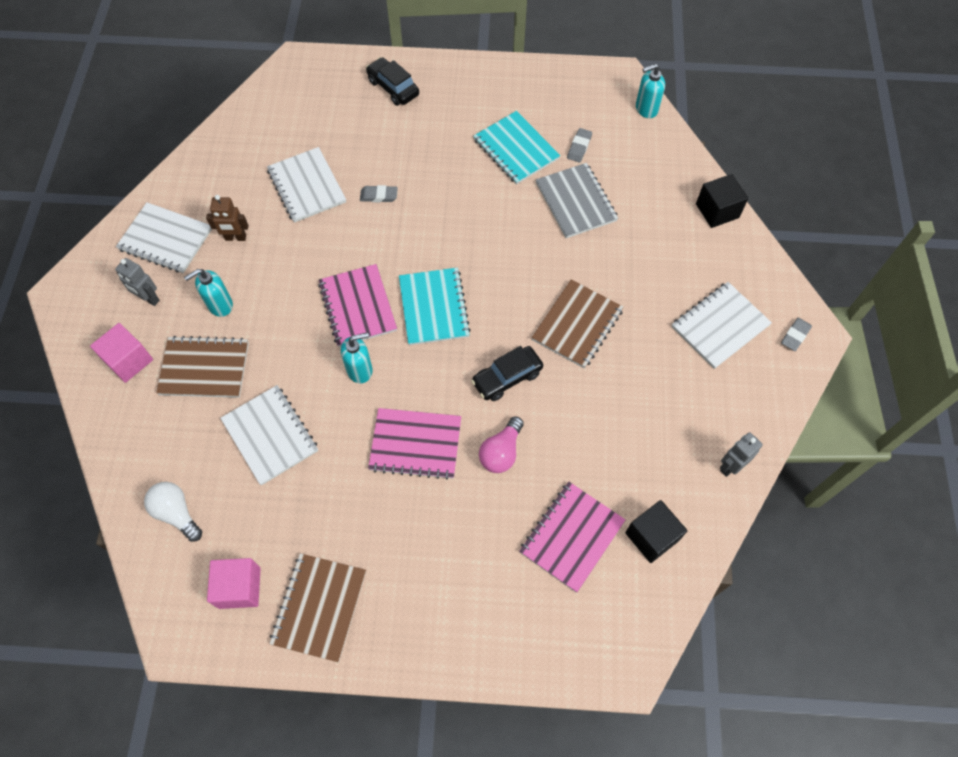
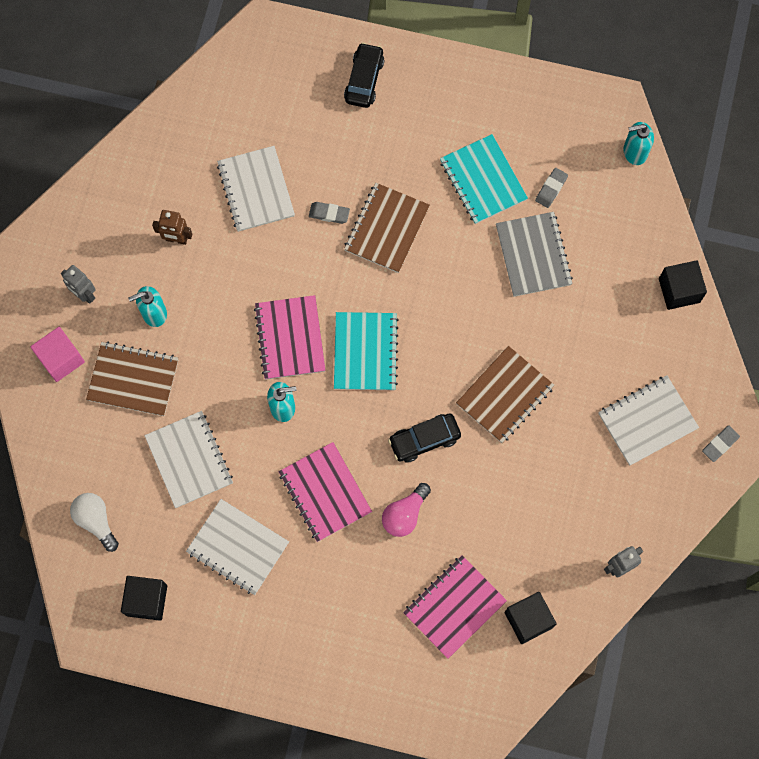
camera: 10 degrees right, 10 degrees up
white notebook [116,202,212,273] -> white notebook moved to [186,499,289,595]
pink cube [207,558,261,609] -> black cube [121,576,167,621]
brown notebook [269,553,366,662] -> brown notebook moved to [344,183,430,273]
black car [366,57,419,106] -> black car turned 45 degrees clockwise [344,42,384,108]
pink notebook [368,408,461,480] -> pink notebook turned 45 degrees clockwise [278,442,372,542]

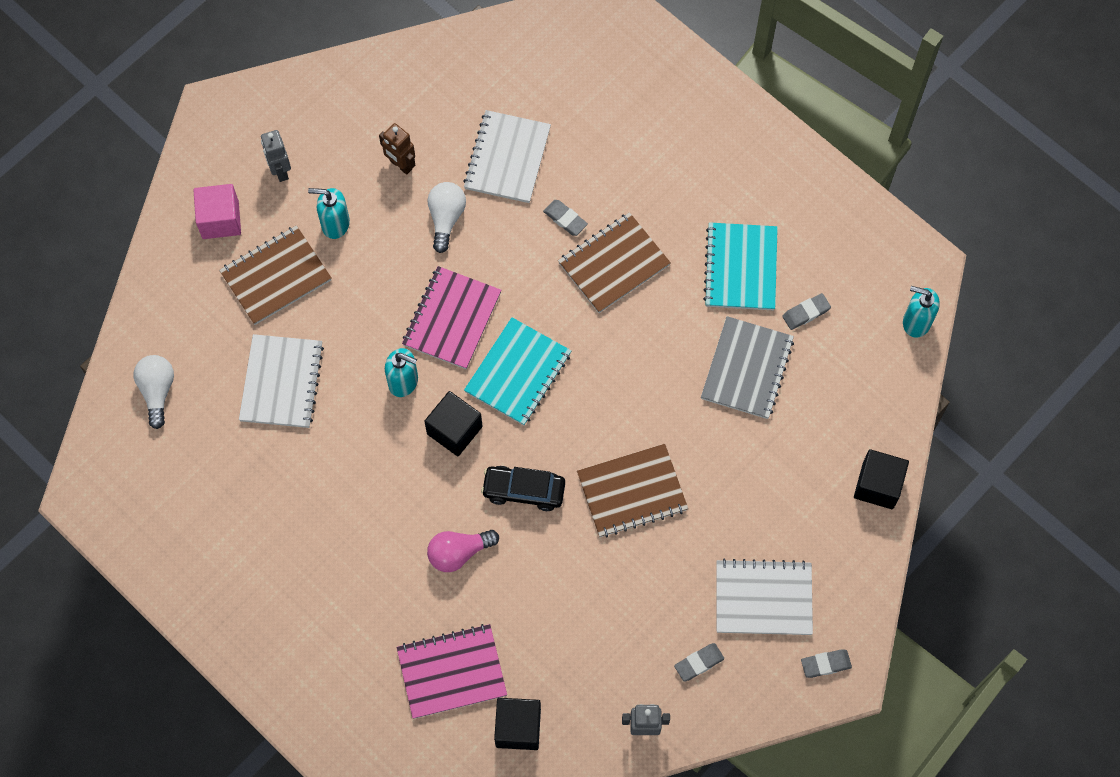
camera: 30 degrees right, 5 degrees down
brown notebook [86,341,179,416] -> brown notebook turned 75 degrees counterclockwise [219,225,332,325]
black cube [121,576,167,621] -> black cube moved to [424,391,483,456]
white notebook [186,499,289,595] -> none
pink notebook [278,442,372,542] -> none
black car [344,42,384,108] -> none
none -> white light bulb [428,182,466,253]
none -> grey eraser [674,643,724,682]

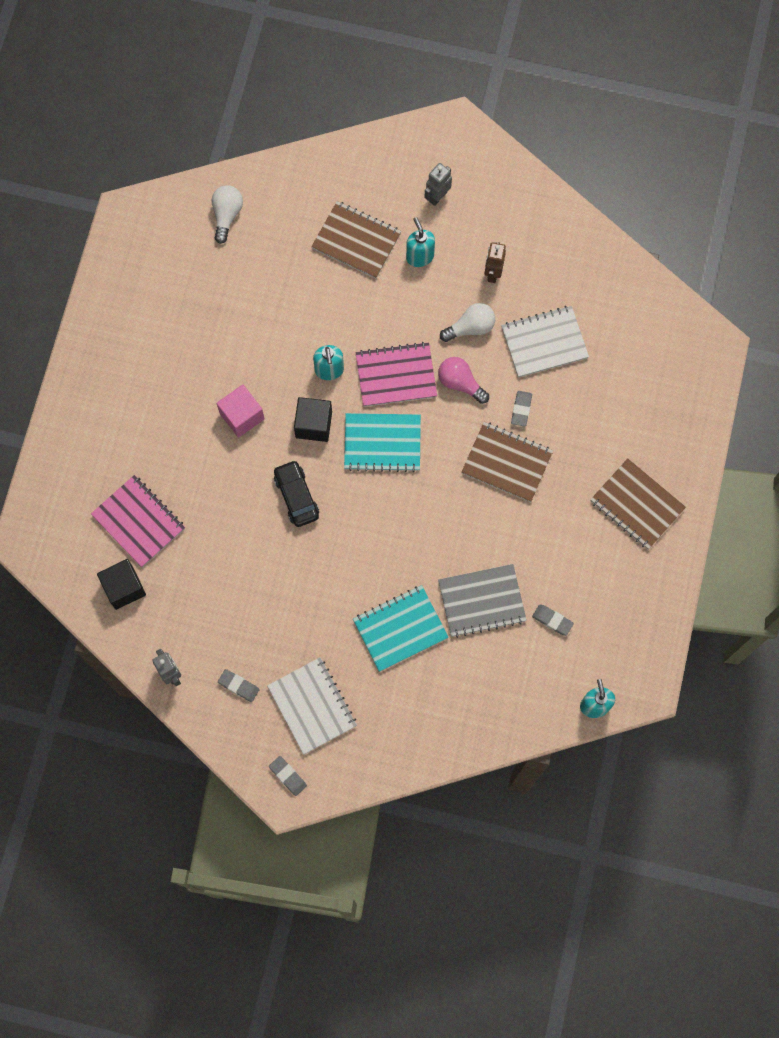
camera: 60 degrees right, 5 degrees up
white light bulb [134,355,174,429] -> white light bulb turned 45 degrees counterclockwise [212,185,243,244]
pink cube [193,184,241,239] -> pink cube moved to [217,385,264,438]
white notebook [239,334,324,428] -> none
pink light bulb [427,530,499,572] -> pink light bulb moved to [438,357,489,404]
brown notebook [577,444,688,537] -> brown notebook moved to [590,458,686,549]
turquoise notebook [703,222,778,310] -> turquoise notebook moved to [353,585,449,672]
black cube [854,449,909,509] -> none

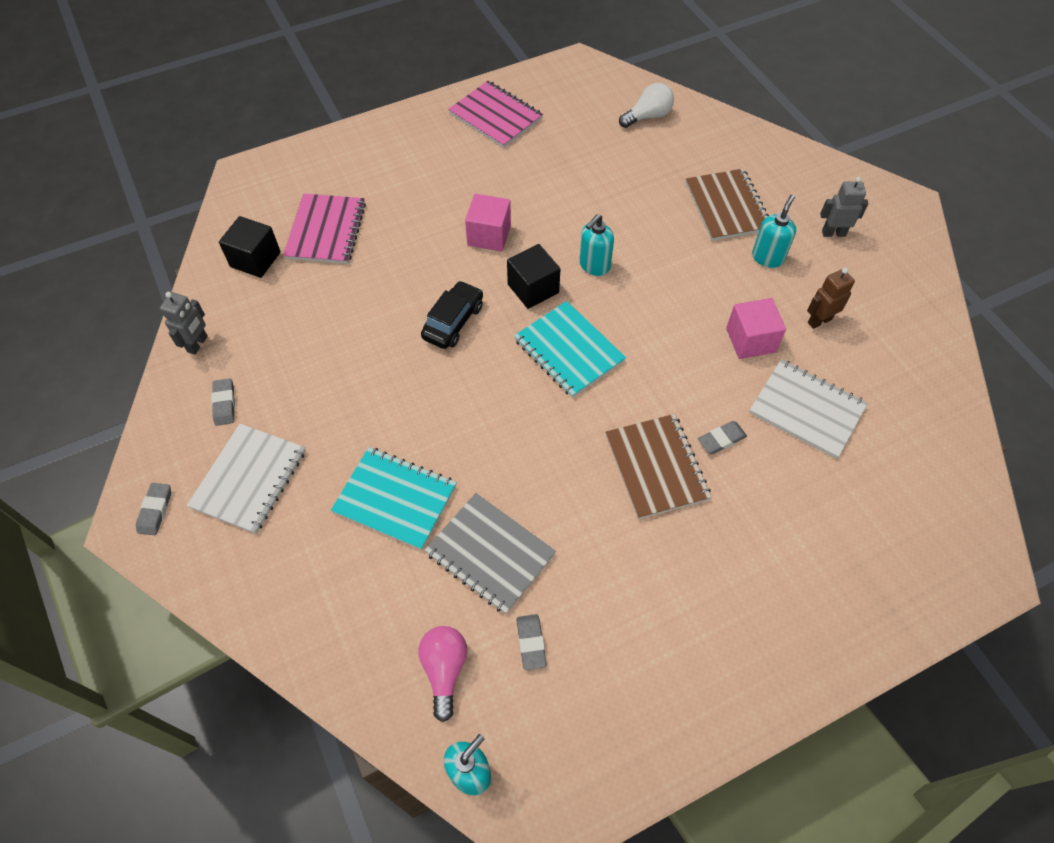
camera: 50 degrees right, 15 degrees down
pink notebook [355,342,437,407] -> pink notebook moved to [448,81,543,148]
pink light bulb [438,357,489,404] -> pink light bulb moved to [418,626,467,722]
white light bulb [440,303,495,342] -> pink cube [726,298,786,359]
brown notebook [590,458,686,549] -> none

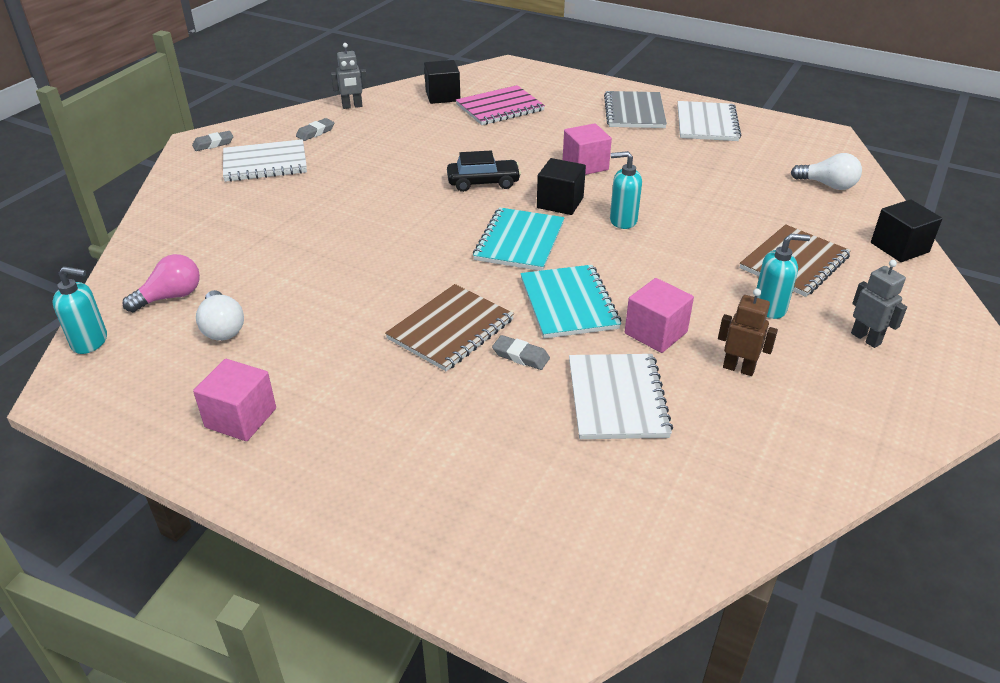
camera: 55 degrees right, 20 degrees down
turquoise notebook [331,447,457,550] -> turquoise notebook moved to [520,265,621,339]
grey notebook [425,493,556,614] -> grey notebook moved to [604,91,667,128]
pink notebook [448,81,543,148] -> white notebook [677,101,741,141]
grey eraser [516,614,547,670] -> white light bulb [196,290,244,341]
none -> pink cube [193,359,276,441]
none -> black cube [871,199,943,262]

